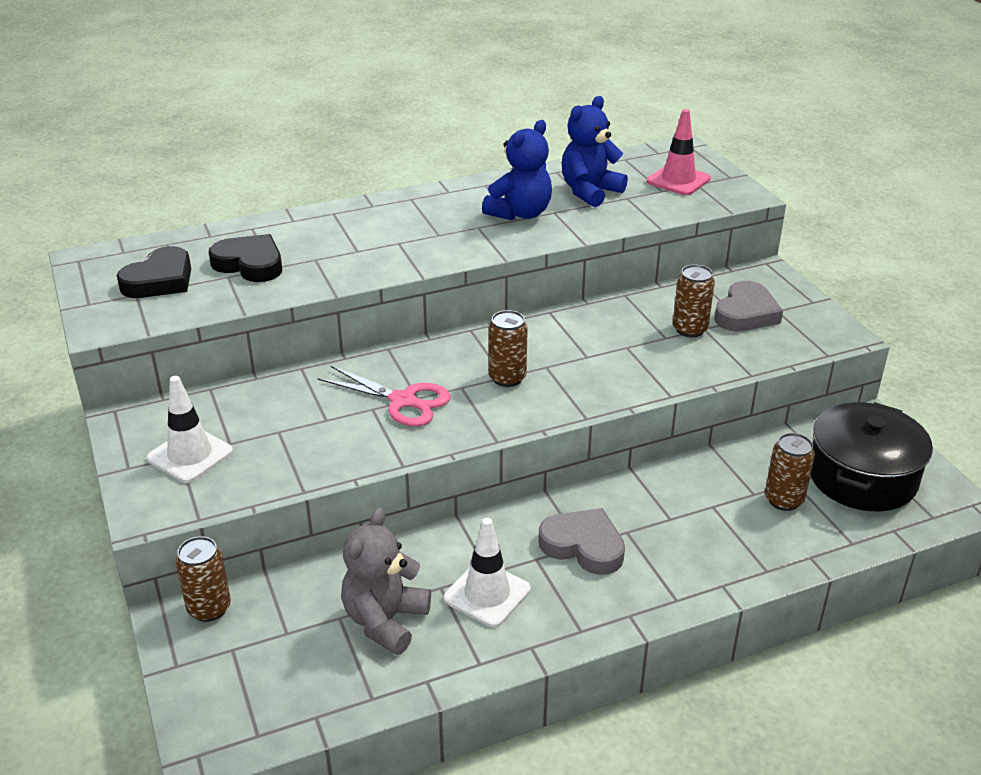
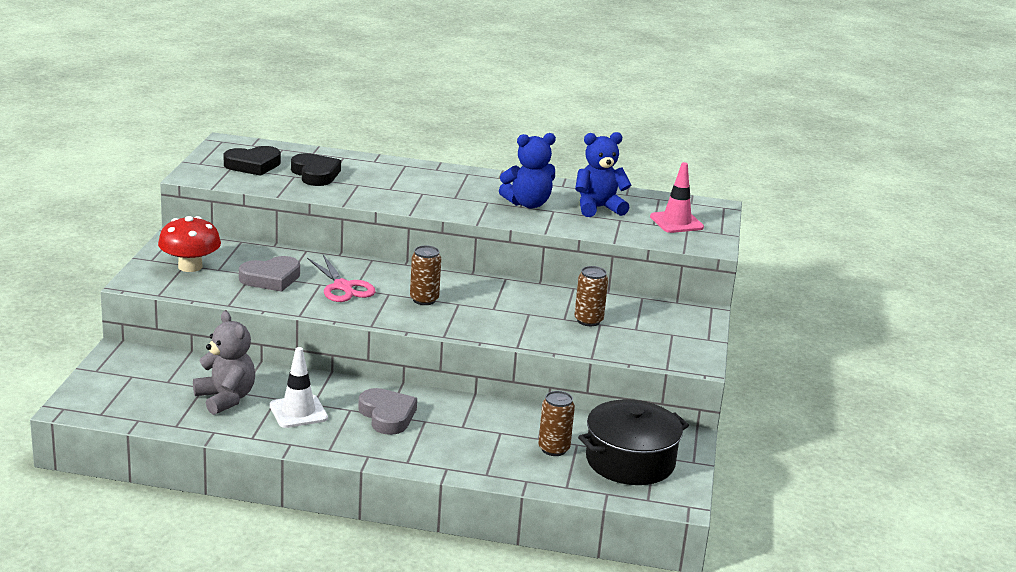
camera: 30 degrees right, 10 degrees down
white traffic cone [147,376,233,483] -> red mushroom [158,216,221,272]
brown can [176,536,231,622] -> none
grey teddy bear [341,508,431,655] -> grey teddy bear turned 90 degrees clockwise [193,311,255,415]
grey heart [714,281,783,332] -> grey heart moved to [239,256,300,292]

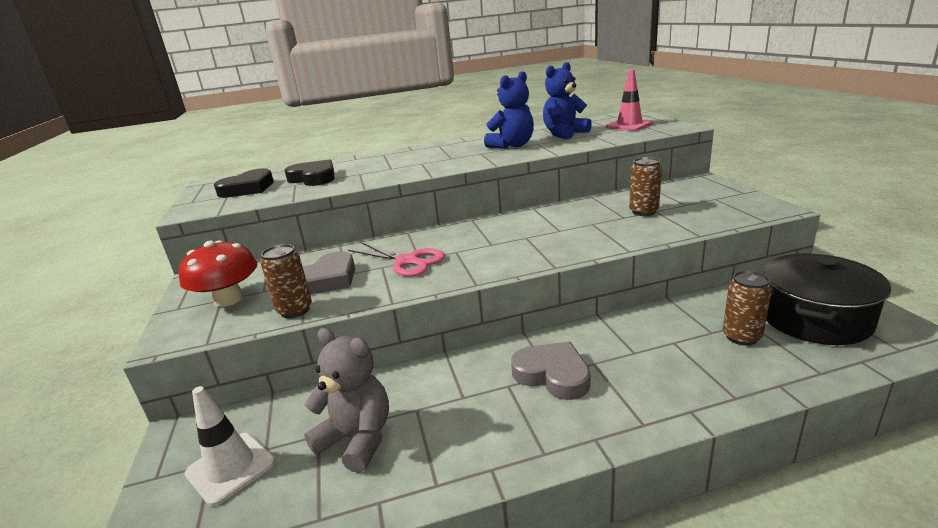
camera: 20 degrees left, 0 degrees up
white traffic cone [269,347,328,428] -> white traffic cone moved to [185,386,275,506]
brown can [410,245,441,305] -> brown can moved to [261,244,312,318]

